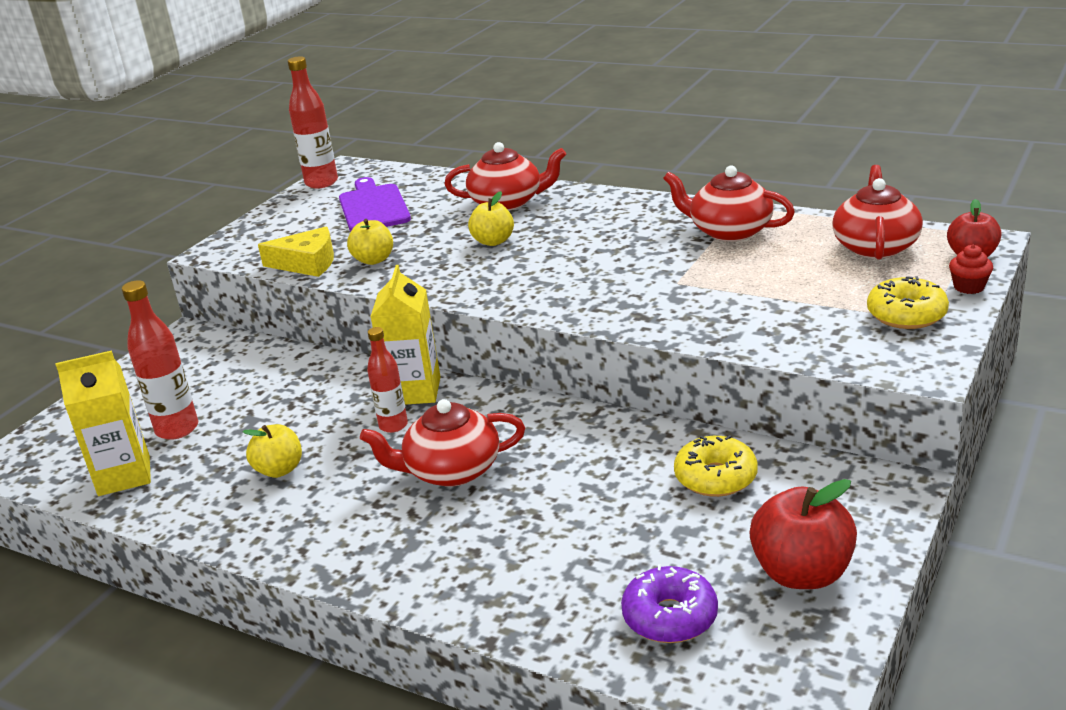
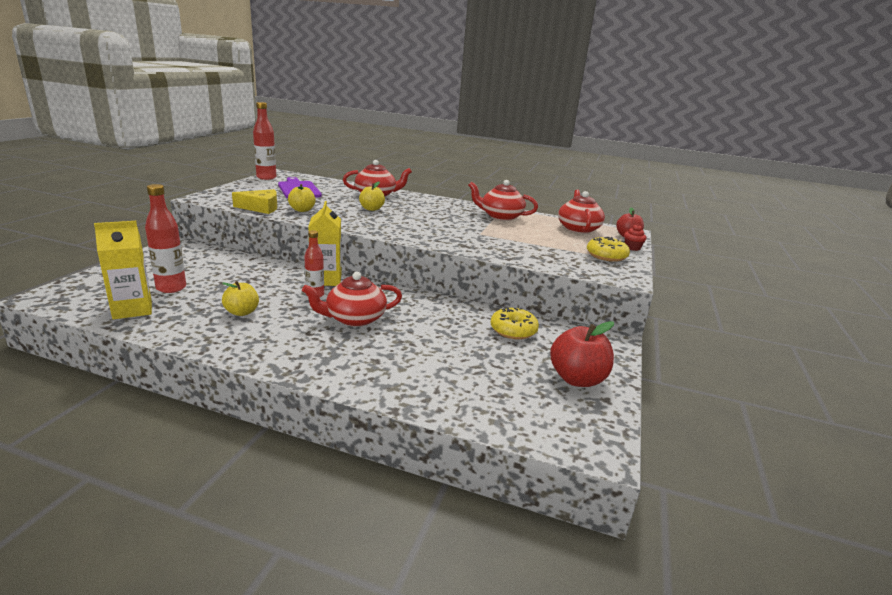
camera: 15 degrees left, 5 degrees down
purple donut [621,564,718,643] -> none

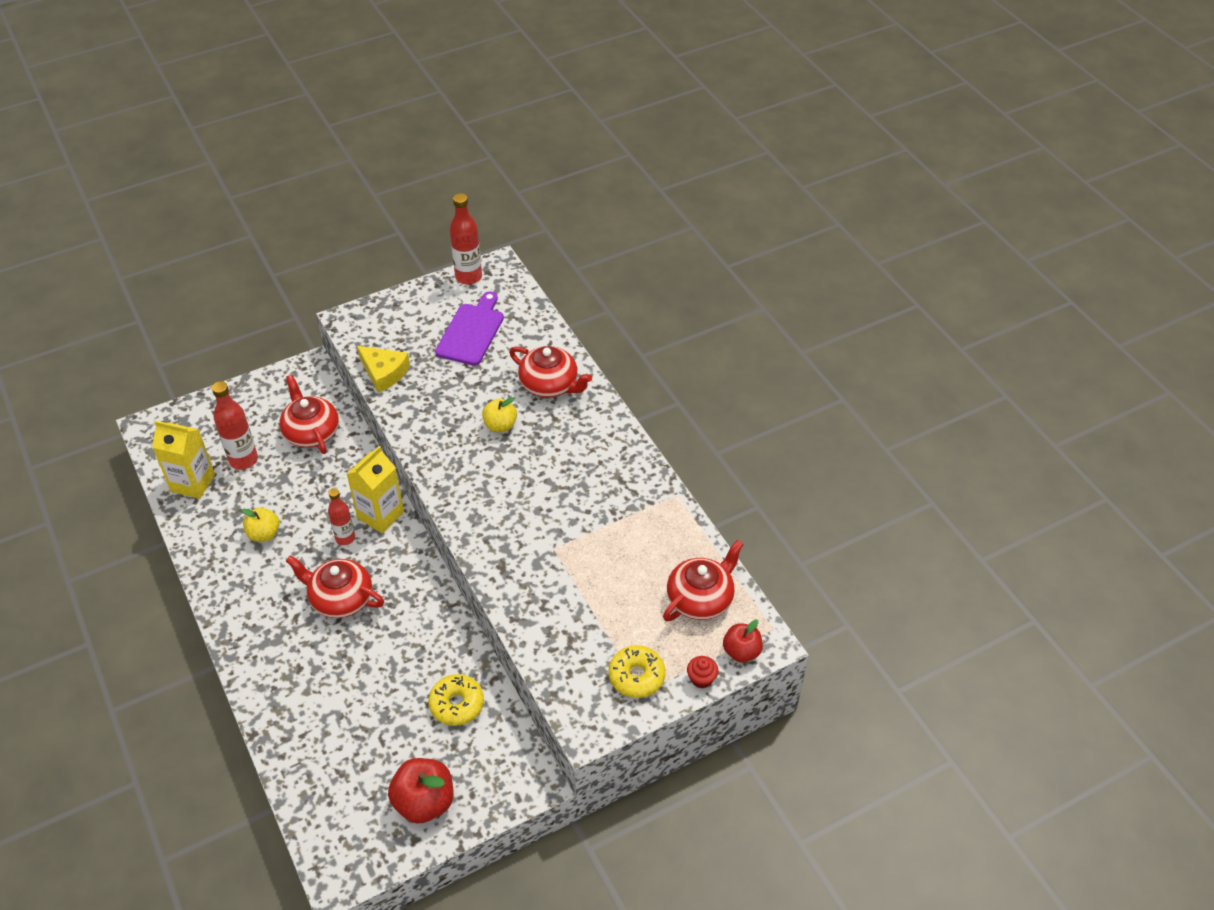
camera: 45 degrees right, 25 degrees up
yellow apple [288,184,316,212] -> none
red teapot [468,180,538,221] -> red teapot moved to [279,375,339,454]

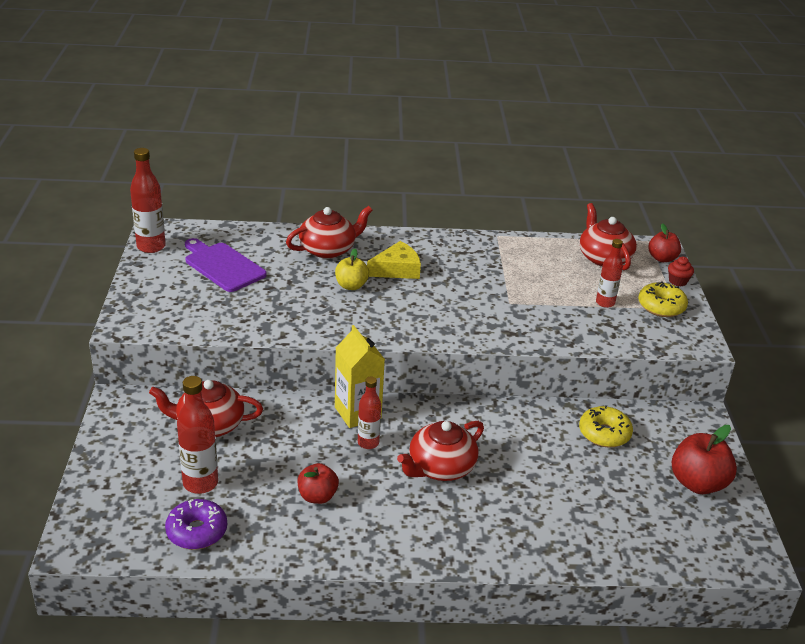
camera: 65 degrees left, 15 degrees down
yellow carton [152,420,215,499] -> purple donut [165,499,227,549]
yellow apple [242,508,280,542] -> red apple [298,463,339,504]
yellow cheese [357,346,410,393] -> yellow cheese moved to [367,241,421,279]
none -> red bottle [596,239,623,308]

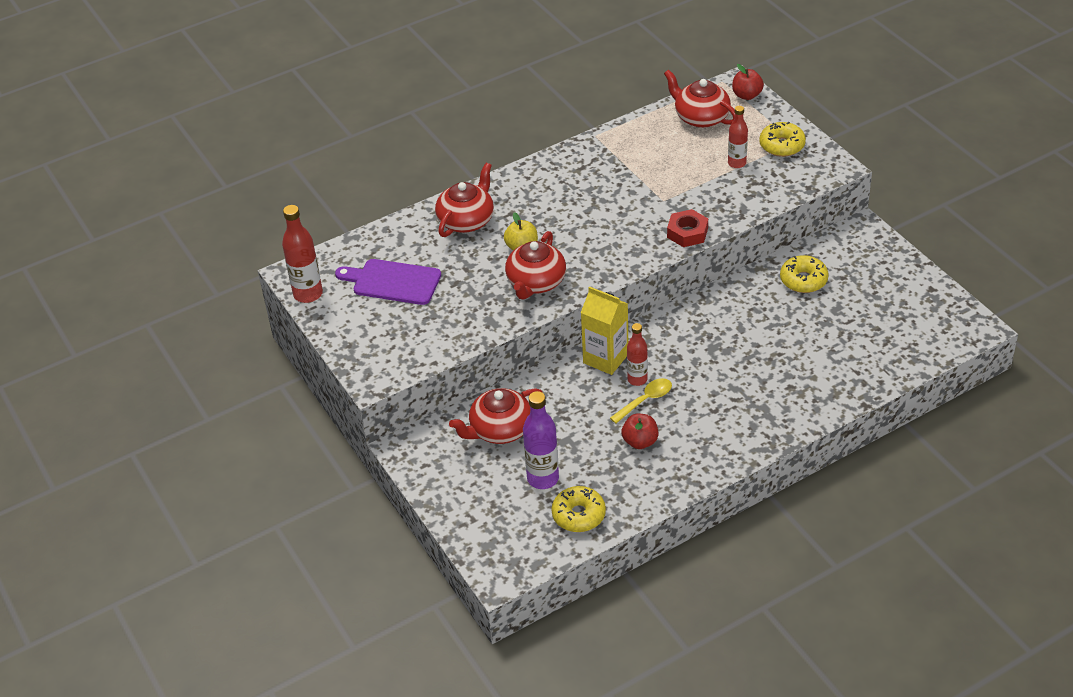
camera: 25 degrees left, 10 degrees up
purple donut [165,499,227,549] -> yellow donut [552,486,606,532]
red bottle [177,376,218,494] -> purple bottle [523,391,559,489]
yellow cheese [367,241,421,279] -> none
red teapot [397,421,484,481] -> red teapot moved to [505,231,566,300]
red cupcake [668,257,694,286] -> none
red apple [672,425,737,494] -> none
none -> yellow spoon [610,378,672,424]
none -> red nut [667,209,708,247]

